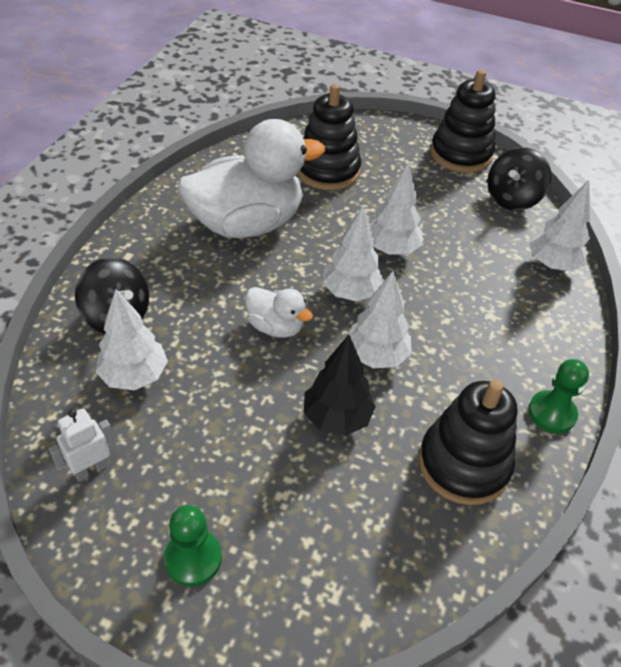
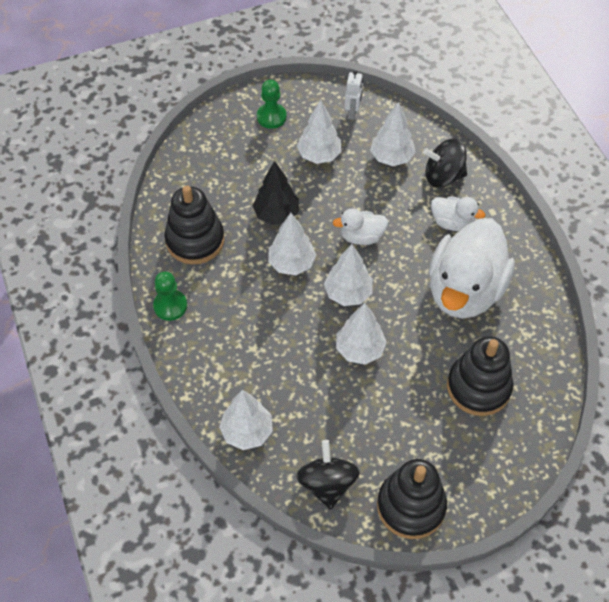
camera: 140 degrees right, 10 degrees up
none -> white tree [297,100,342,164]
none -> white duck [431,197,485,231]

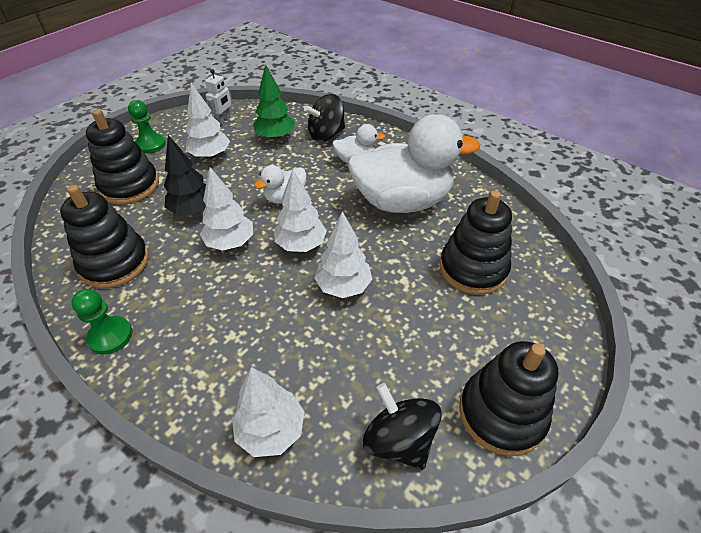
camera: 30 degrees left, 10 degrees down
white robot [344,70,363,120] -> white robot turned 45 degrees clockwise [205,69,232,125]
white tree [370,102,416,166] -> green tree [253,65,295,140]
white duck [429,218,515,319] -> white duck turned 90 degrees counterclockwise [347,114,480,213]
none -> black stacking toy [86,109,159,205]

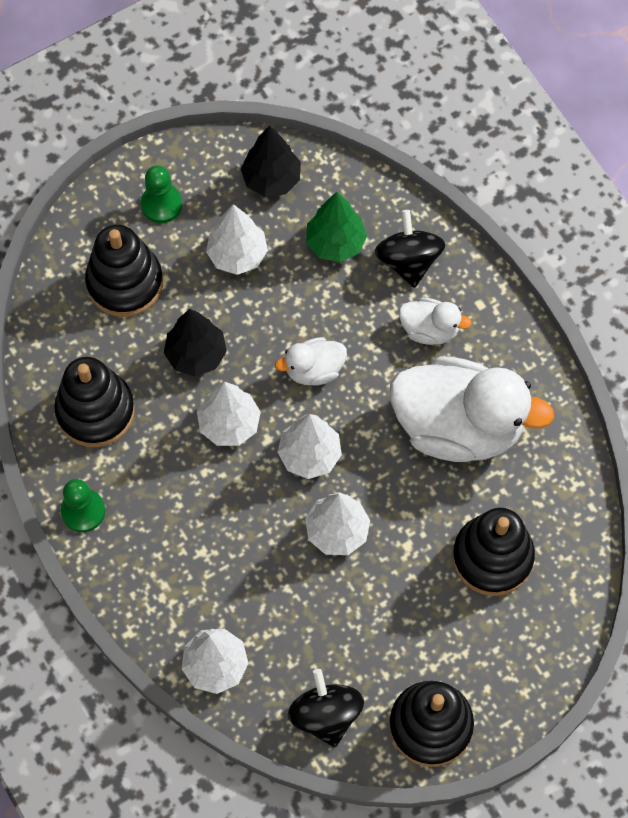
camera: 20 degrees right, 20 degrees up
white robot [205,69,232,125] -> black tree [241,125,301,197]
black spinning top [304,94,345,142] -> black spinning top turned 90 degrees clockwise [375,210,446,288]

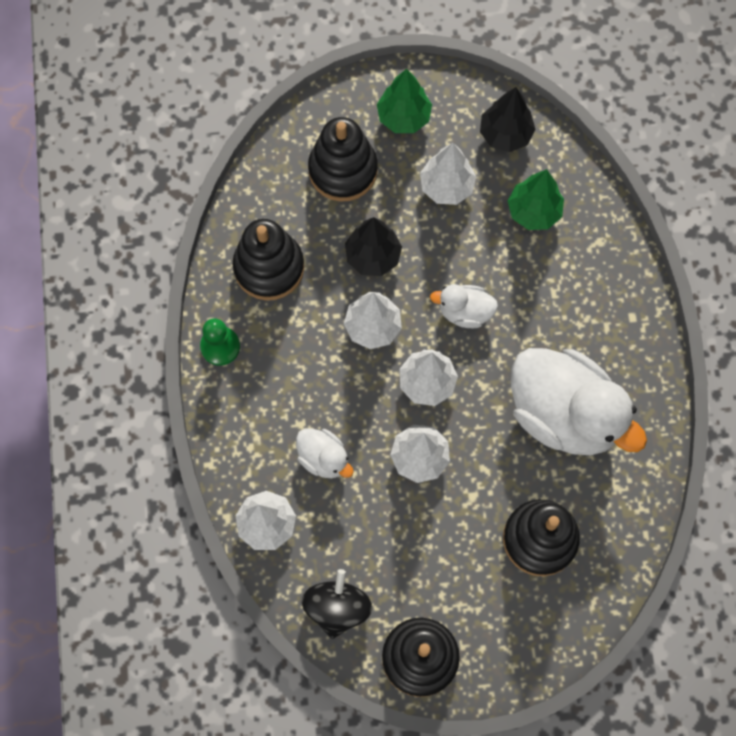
camera: 25 degrees right, 5 degrees up
green pawn [141,165,182,223] -> green tree [377,69,432,133]
black spinning top [375,210,446,288] -> none
white duck [399,298,472,345] -> white duck moved to [296,429,354,478]

